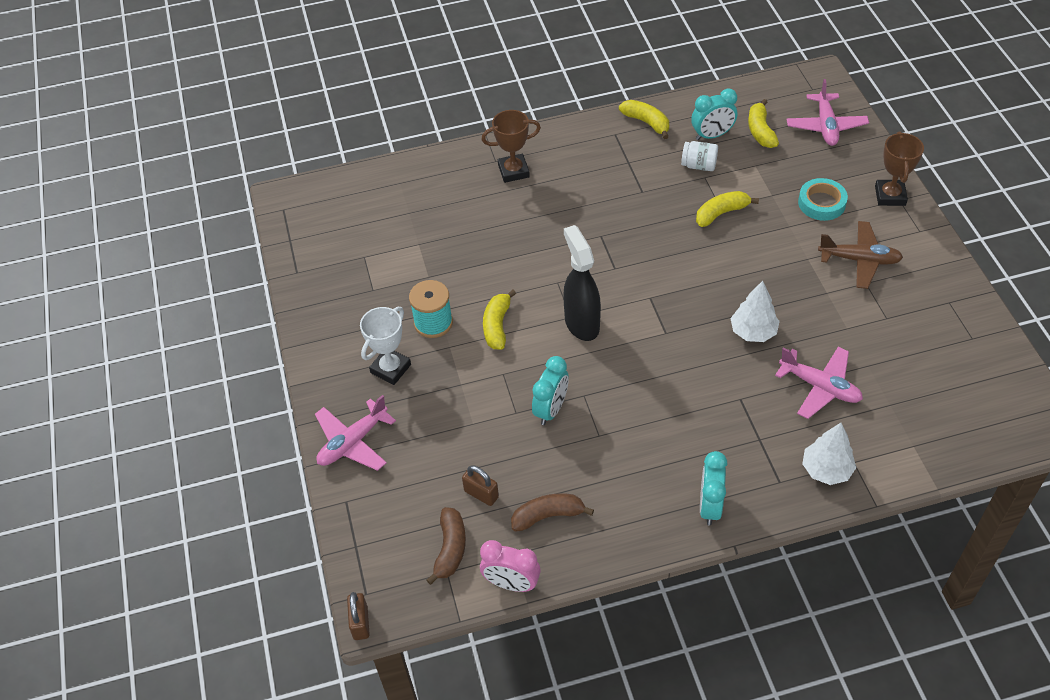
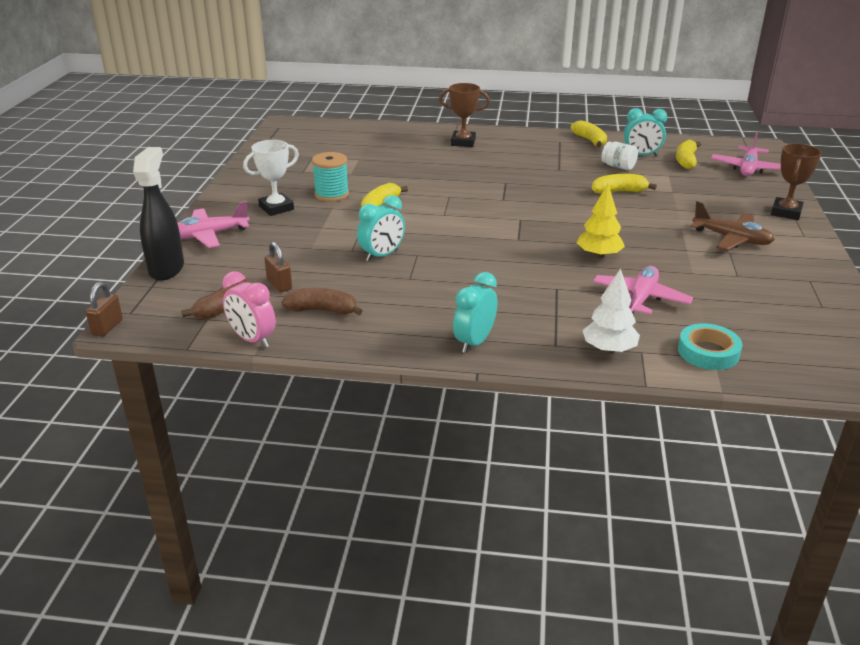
camera: 20 degrees right, 20 degrees down
black spray bottle [564,225,601,341] -> black spray bottle moved to [133,147,184,281]
white tree [730,281,780,342] -> yellow tree [577,184,625,258]
pink plane [775,347,863,419] -> pink plane turned 120 degrees counterclockwise [593,266,693,315]
turquoise tape [798,178,848,221] -> turquoise tape moved to [678,323,742,370]

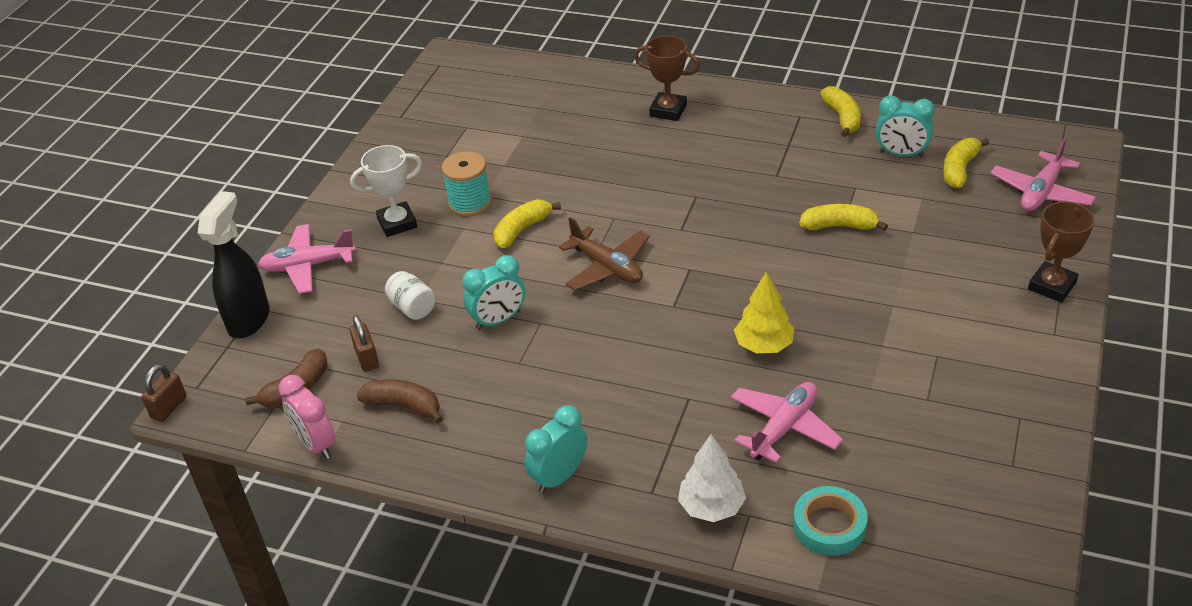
camera: 15 degrees right, 10 degrees up
white jar [601,142,638,170] -> white jar moved to [385,271,436,320]
brown plane [691,202,775,251] -> brown plane moved to [559,217,650,291]

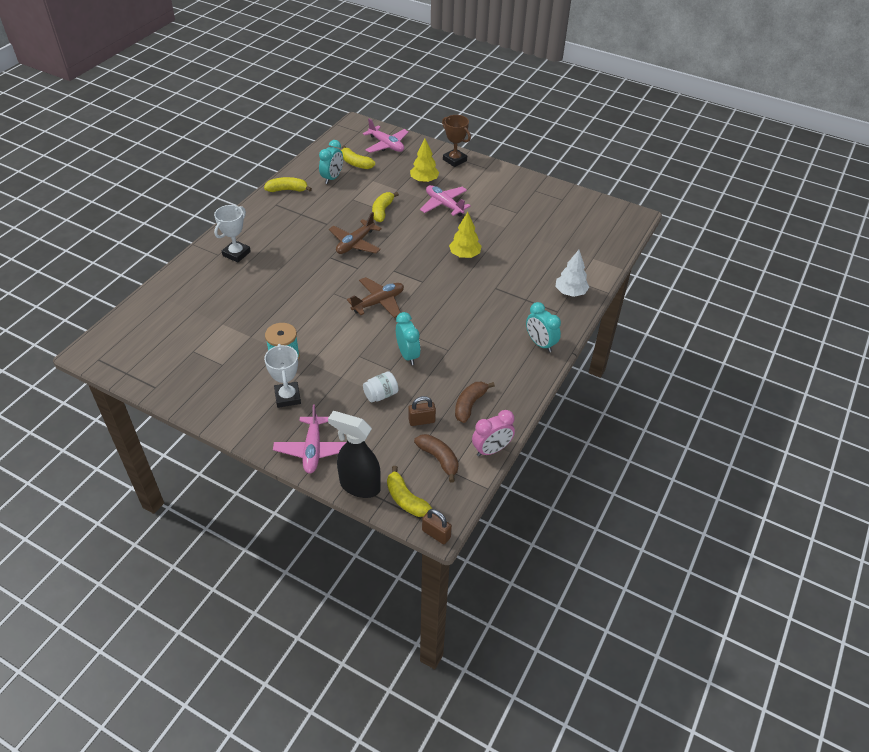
camera: 85 degrees left, 5 degrees up
yellow banana [493,199,561,248] -> yellow banana moved to [387,466,432,517]
brown trophy [634,35,700,121] -> white trophy [214,205,251,262]
pink plane [731,382,843,463] -> pink plane moved to [420,185,471,216]
turquoise tape [793,486,868,556] -> none
none -> brown plane [329,212,382,254]
none -> yellow tree [410,139,439,183]

